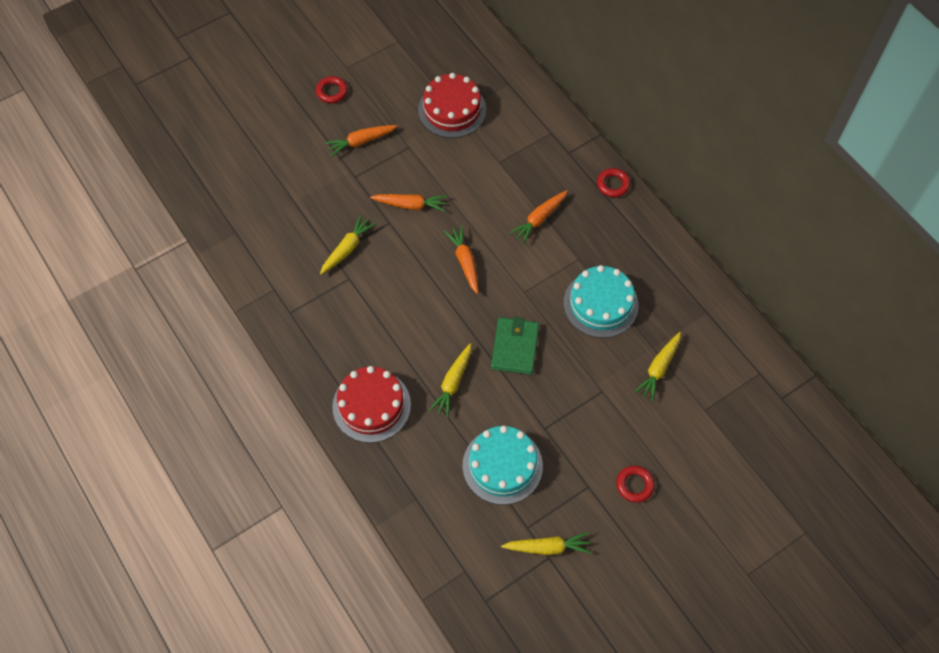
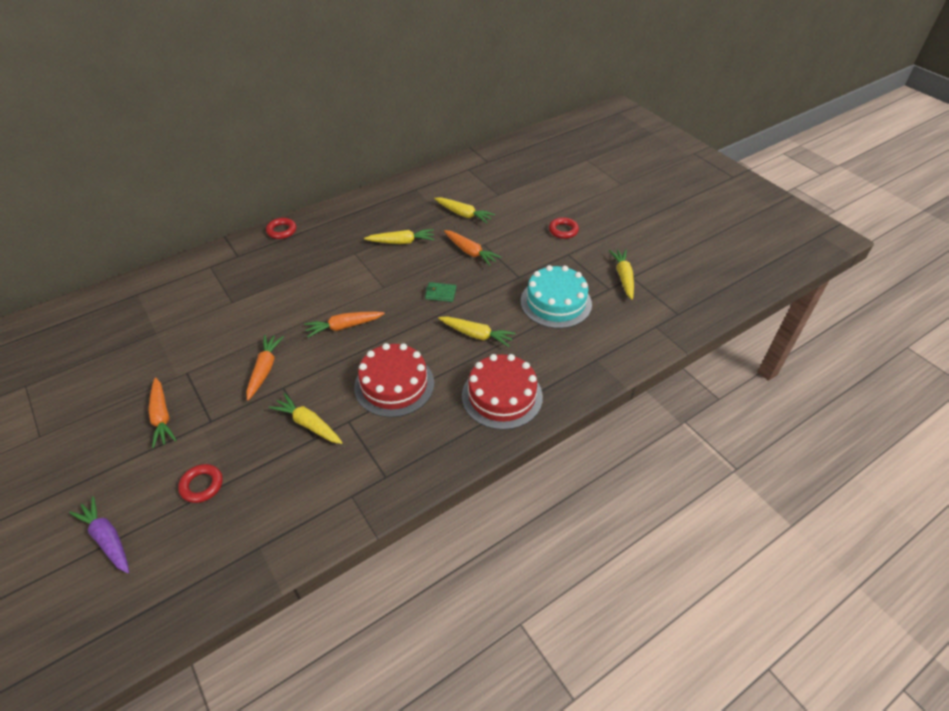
camera: 90 degrees left, 15 degrees down
red ring [316,76,348,103] -> red ring moved to [178,464,223,503]
red cake [418,73,486,138] -> red cake moved to [354,343,434,417]
green wallet [491,317,539,375] -> green wallet [425,282,456,302], size x0.55
orange carrot [509,190,568,244] -> orange carrot moved to [444,230,501,266]
turquoise cake [563,265,638,338] -> yellow carrot [364,229,435,244]
none -> purple carrot [69,497,129,573]

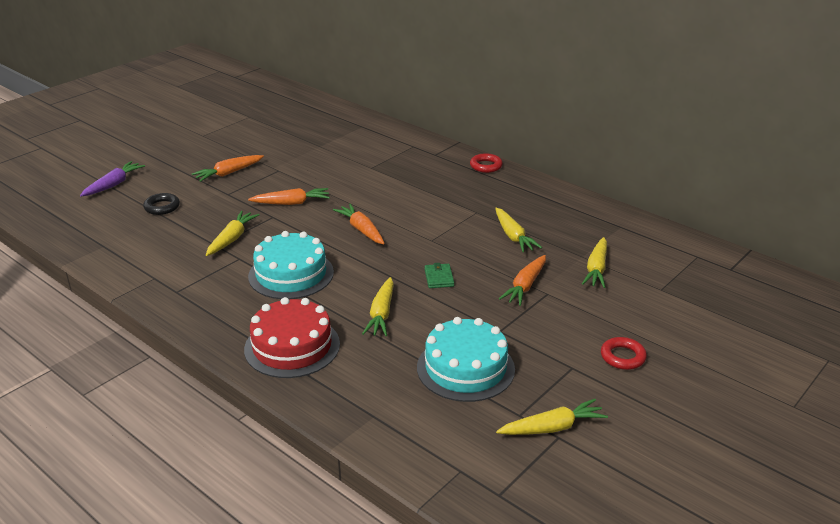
camera: 75 degrees right, 15 degrees down
red ring [178,464,223,503] -> black ring [143,193,180,215]
red cake [354,343,434,417] -> turquoise cake [248,231,334,299]

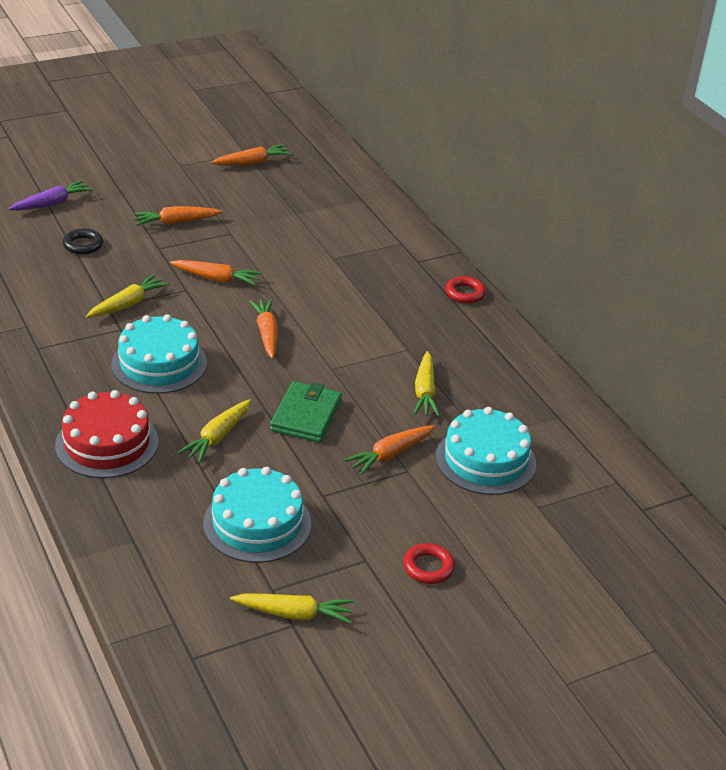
camera: 20 degrees right, 5 degrees up
green wallet [425,263,454,288] -> green wallet [270,381,342,442], size x1.80
yellow carrot [582,237,607,288] -> turquoise cake [436,407,536,495]
none -> orange carrot [211,144,292,165]

